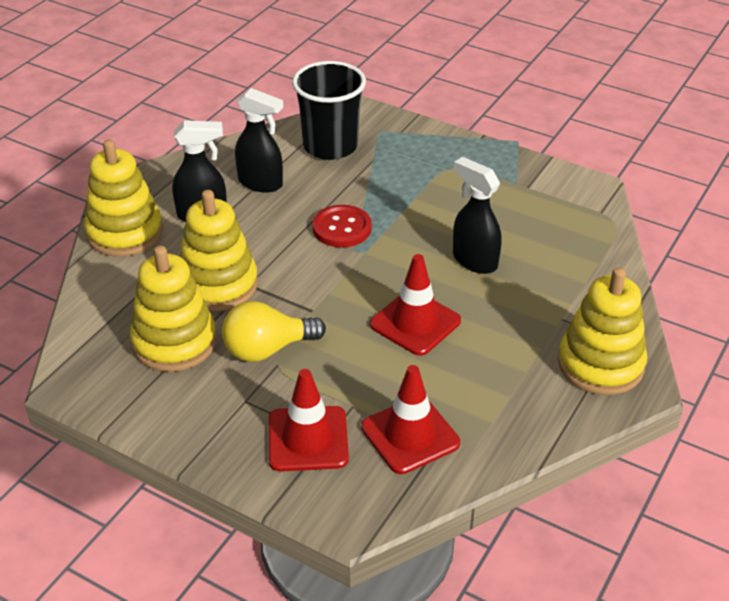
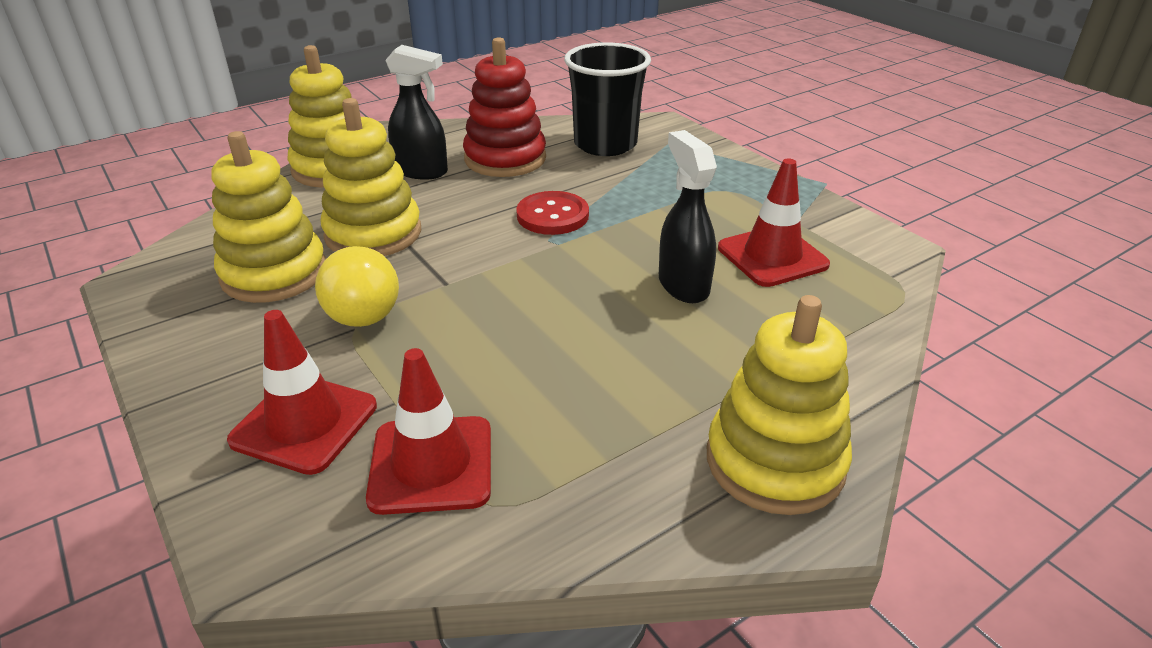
camera: 25 degrees right, 5 degrees down
yellow light bulb [222,301,326,362] -> yellow light bulb turned 120 degrees counterclockwise [315,246,399,327]
black spray bottle [235,88,283,193] -> red stacking toy [463,37,546,177]
red traffic cone [370,254,461,356] -> red traffic cone moved to [718,158,830,287]

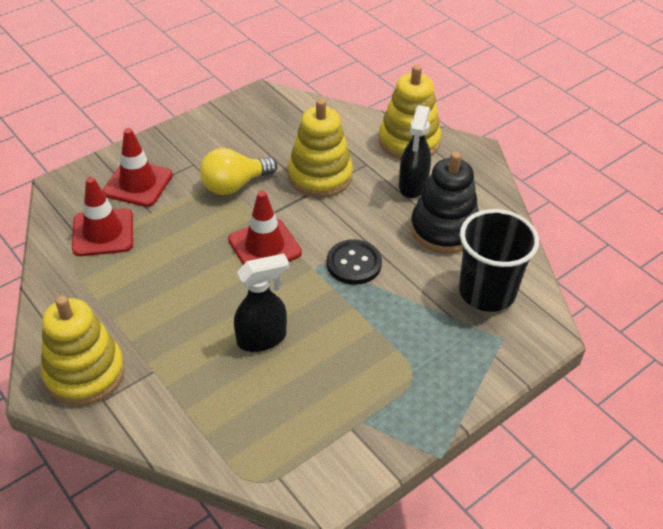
camera: 85 degrees right, 10 degrees up
yellow stacking toy [211,131,326,303] -> none
red stacking toy [463,37,546,177] -> black stacking toy [411,152,479,254]
red button [516,191,589,235] -> black button [327,239,382,285]
red traffic cone [718,158,830,287] -> red traffic cone moved to [228,191,302,265]

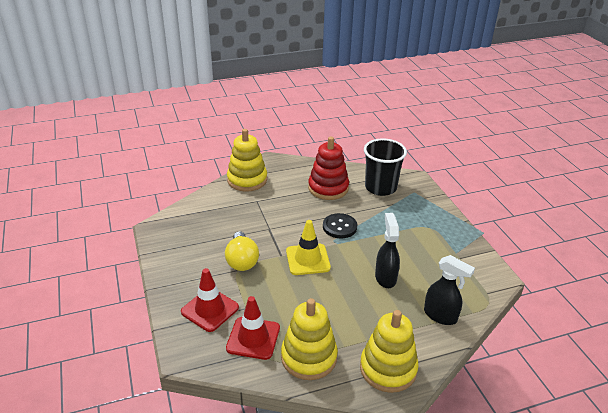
camera: 70 degrees left, 10 degrees down
red traffic cone [228,191,302,265] -> yellow traffic cone [286,220,331,275]
yellow stacking toy [288,99,353,198] -> yellow stacking toy moved to [281,298,338,380]
black spray bottle [399,105,431,198] -> black spray bottle moved to [424,255,475,325]
black stacking toy [411,152,479,254] -> red stacking toy [308,136,349,200]

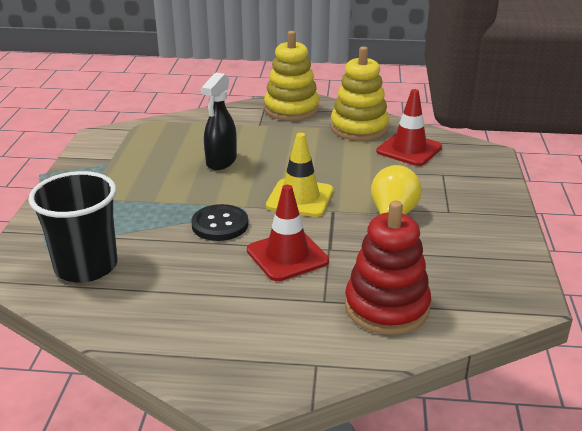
camera: 155 degrees left, 5 degrees down
red traffic cone [181,268,239,332] -> red traffic cone moved to [247,185,329,281]
yellow stacking toy [227,129,267,192] -> none
red stacking toy [308,136,349,200] -> red stacking toy moved to [345,201,431,335]
black spray bottle [424,255,475,325] -> none

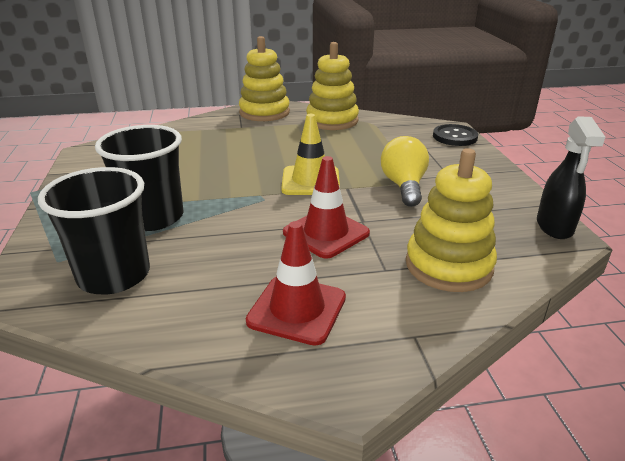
camera: 15 degrees left, 0 degrees up
black button [191,204,248,241] -> black button moved to [433,124,478,146]
black spray bottle [201,72,237,170] -> black spray bottle moved to [537,116,605,239]
red stacking toy [345,201,431,335] -> yellow stacking toy [406,148,497,292]
red traffic cone [376,89,442,166] -> red traffic cone moved to [246,221,346,346]
none -> black cup [95,125,183,231]

